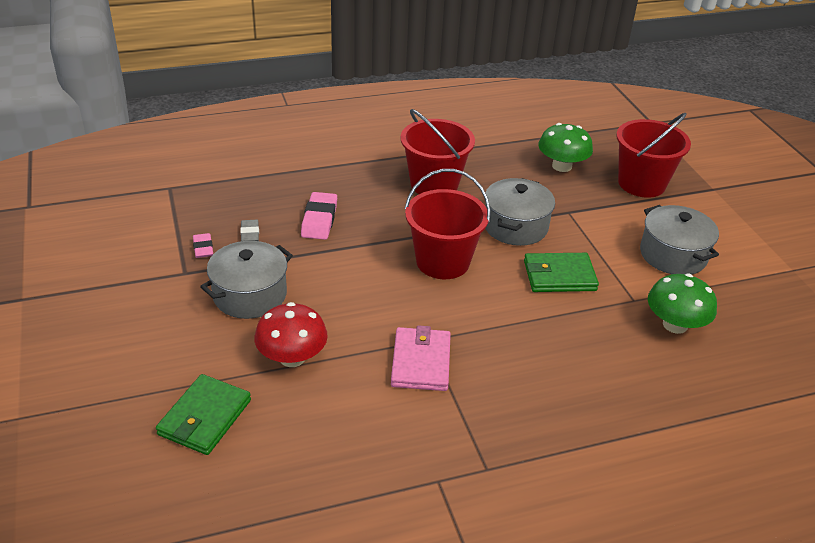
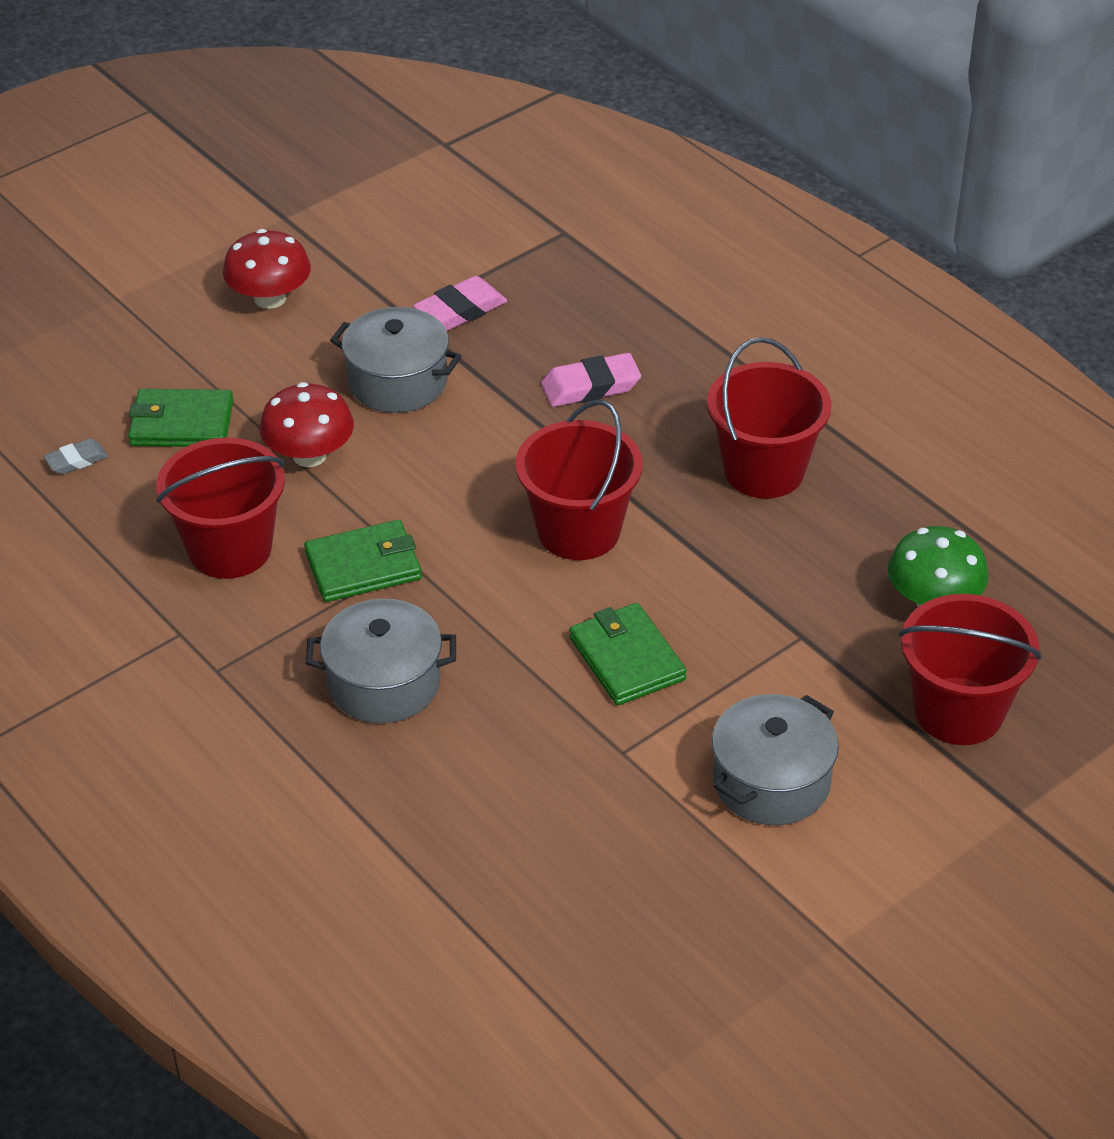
camera: 70 degrees right, 5 degrees up
pink eraser [193,233,213,258] -> pink eraser [413,276,507,331], size x1.64
grey eraser [240,220,259,241] -> grey eraser moved to [43,439,108,474]
pink wallet [391,325,451,391] -> green wallet [304,520,422,602]
grey pot [485,178,555,246] -> grey pot moved to [306,599,456,723]
green mushroom [648,274,717,334] -> none
none -> red bucket [156,438,285,579]
none -> red mushroom [223,229,311,309]

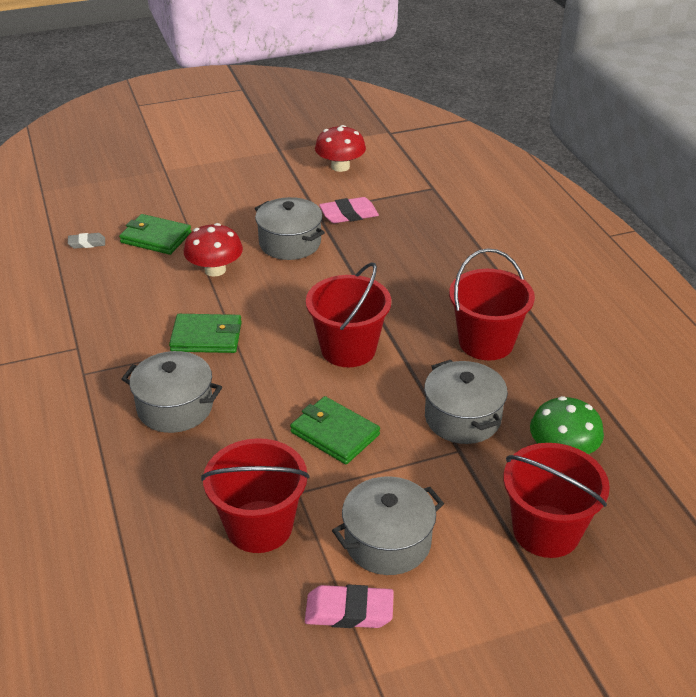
camera: 20 degrees right, 5 degrees down
red bucket [156,438,285,579] -> red bucket moved to [201,438,309,553]
red mushroom [223,229,311,309] -> red mushroom moved to [315,125,366,172]
pink eraser [541,353,641,407] -> pink eraser moved to [305,585,394,628]
green wallet [569,603,687,705] -> green wallet turned 45 degrees counterclockwise [290,396,380,464]
none -> grey pot [424,360,508,444]

